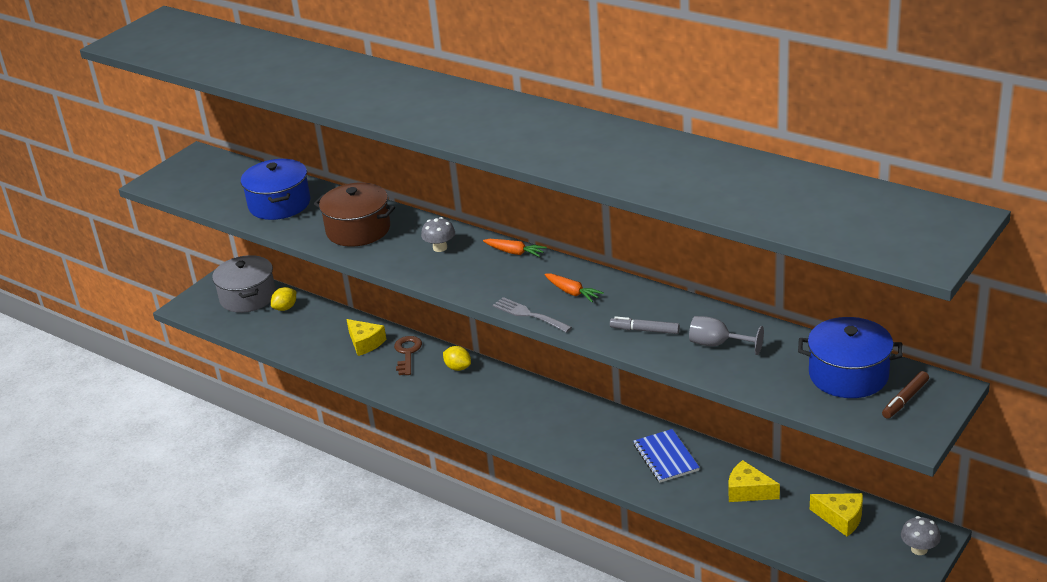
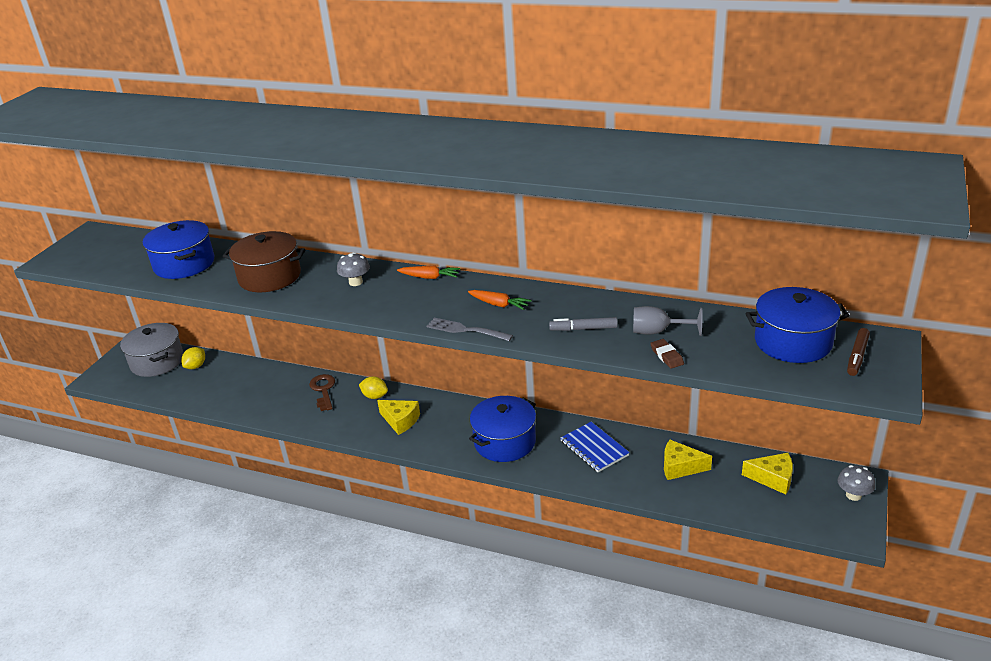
camera: 15 degrees left, 0 degrees up
yellow cheese [346,319,386,356] -> yellow cheese moved to [377,400,420,435]
none -> blue pot [469,396,536,462]
none -> brown eraser [650,339,684,369]

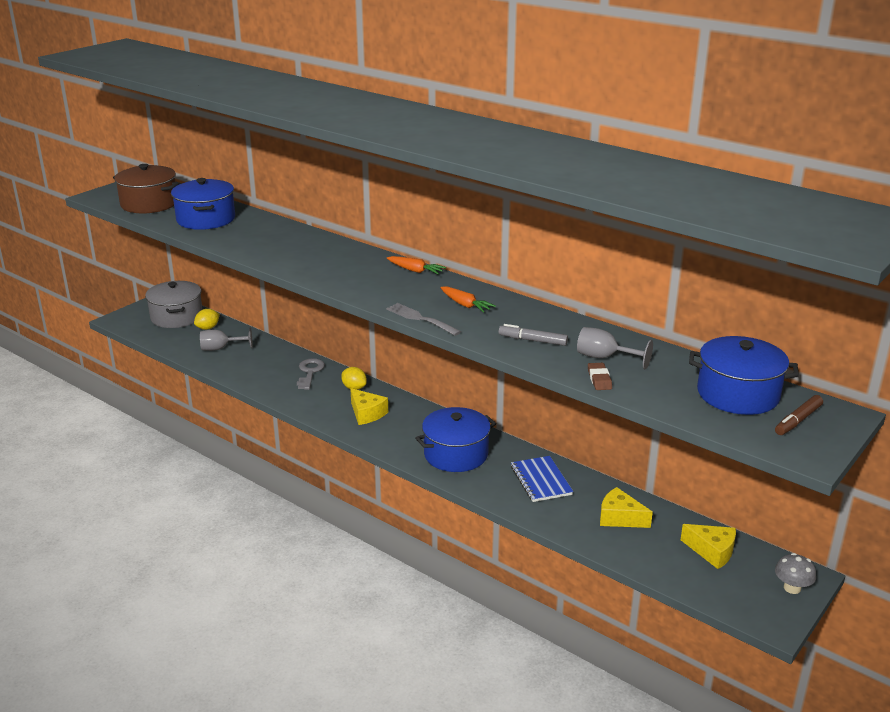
camera: 15 degrees right, 5 degrees down
brown pot [223,231,306,292] -> brown pot moved to [113,164,179,213]
brown key [309,374,335,411] -> grey key [297,358,325,390]
grey mushroom [337,252,370,286] -> none
none -> grey goblet [200,327,252,351]

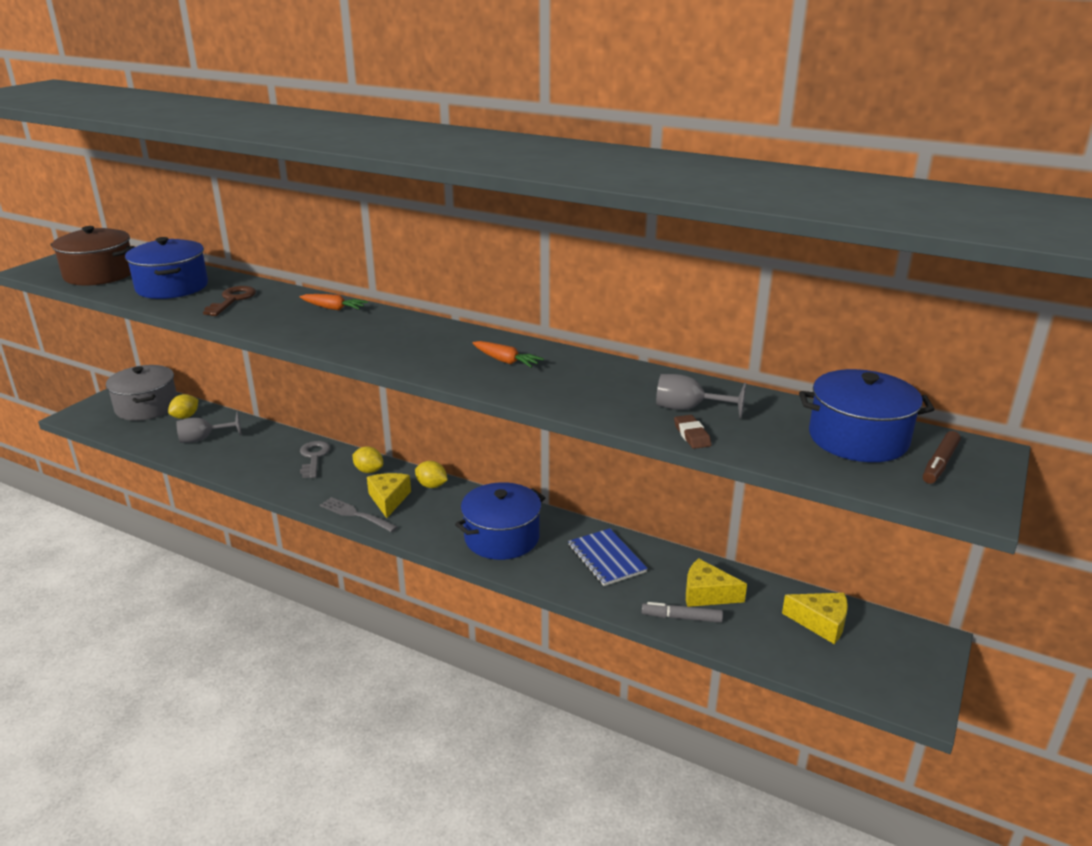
camera: 10 degrees left, 0 degrees up
yellow cheese [350,388,388,425] -> yellow cheese turned 135 degrees counterclockwise [367,473,411,518]
grey fork [386,303,461,336] -> grey fork moved to [320,497,398,532]
orange carrot [387,256,446,274] -> orange carrot moved to [300,294,368,310]
grey marker [498,324,568,346] -> grey marker moved to [642,602,723,623]
grey mushroom [775,553,816,594] -> none
none -> brown key [203,286,256,316]
none -> yellow lemon [415,461,448,488]

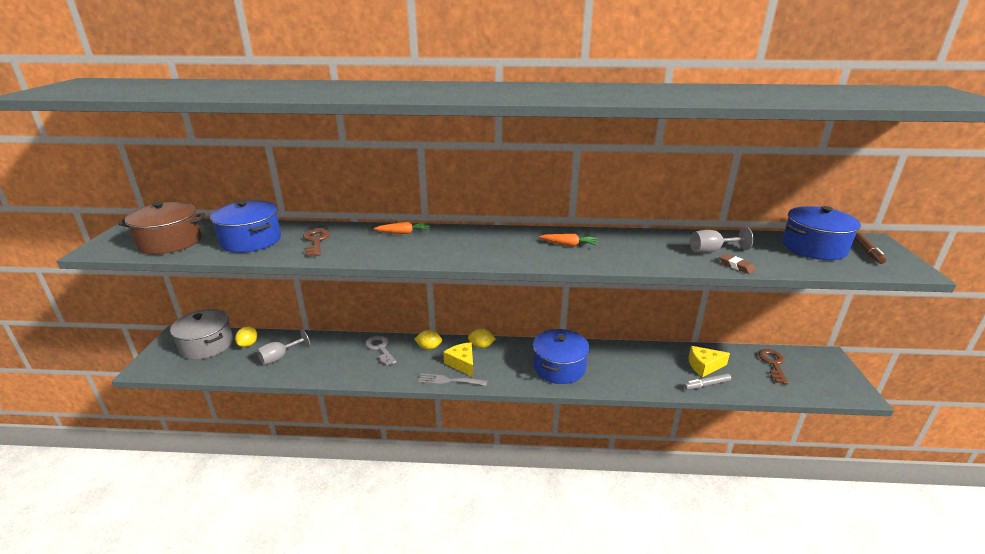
camera: 25 degrees left, 0 degrees up
blue notebook [568,528,648,586] -> none
yellow cheese [782,593,848,644] -> brown key [758,349,789,385]

